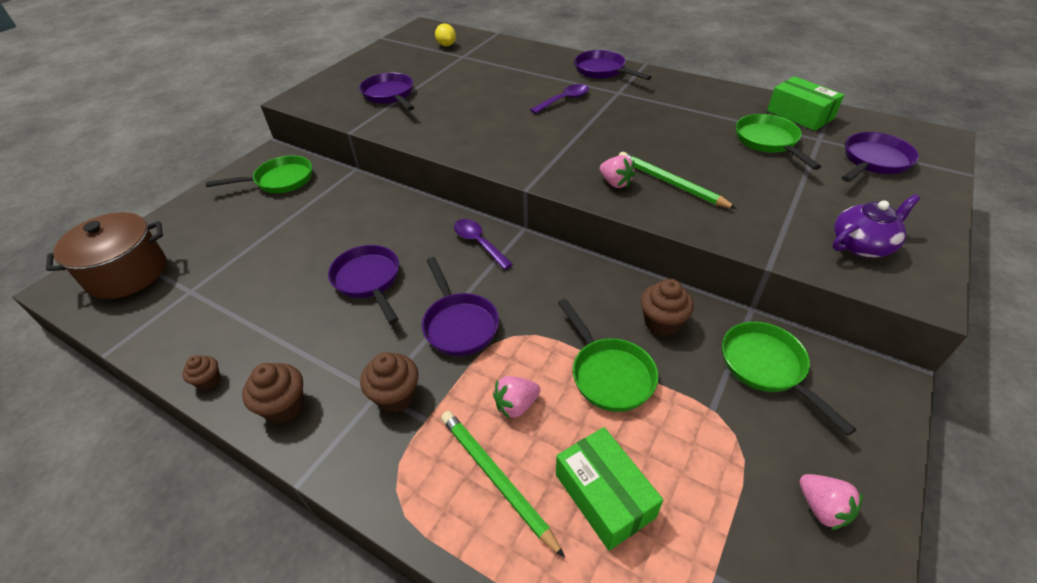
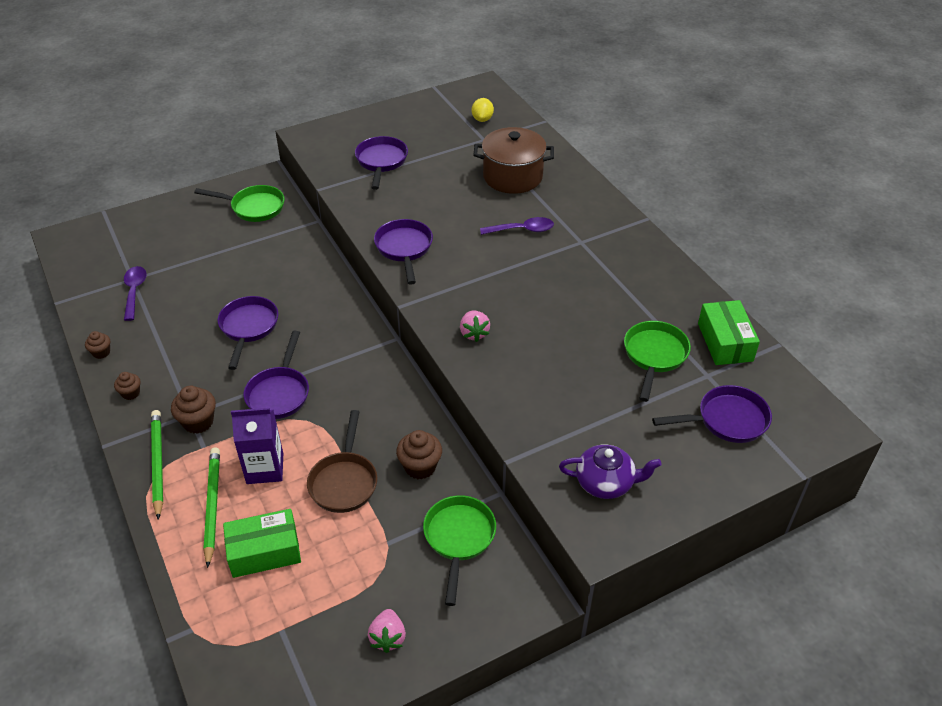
camera: 30 degrees right, 0 degrees up
brown pot [46,212,166,299] -> brown pot moved to [473,127,554,194]
brown cupcake [242,363,304,424] -> brown cupcake [114,372,140,400], size x0.60
purple spoon [454,219,513,270] -> purple spoon moved to [124,266,146,321]
pink strawberry [493,376,540,419] -> purple carton [231,408,283,484]
green box [556,427,663,551] -> green box turned 75 degrees clockwise [223,509,301,578]
green pan [558,299,658,412] -> brown pan [307,410,377,513]
purple pan [574,50,652,80] -> purple pan moved to [374,219,433,285]
green pencil [619,152,737,209] -> green pencil moved to [151,410,163,520]

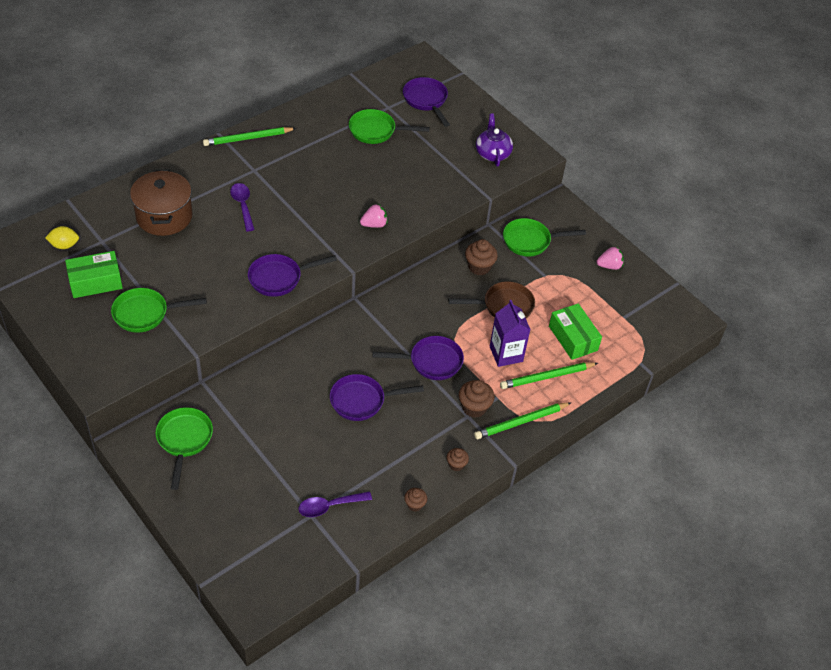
camera: 105 degrees left, 5 degrees up
purple pan [355,136,408,190] -> green pan [111,288,207,333]
green box [698,300,760,365] -> green box moved to [65,251,123,298]
none -> green pencil [203,127,296,146]

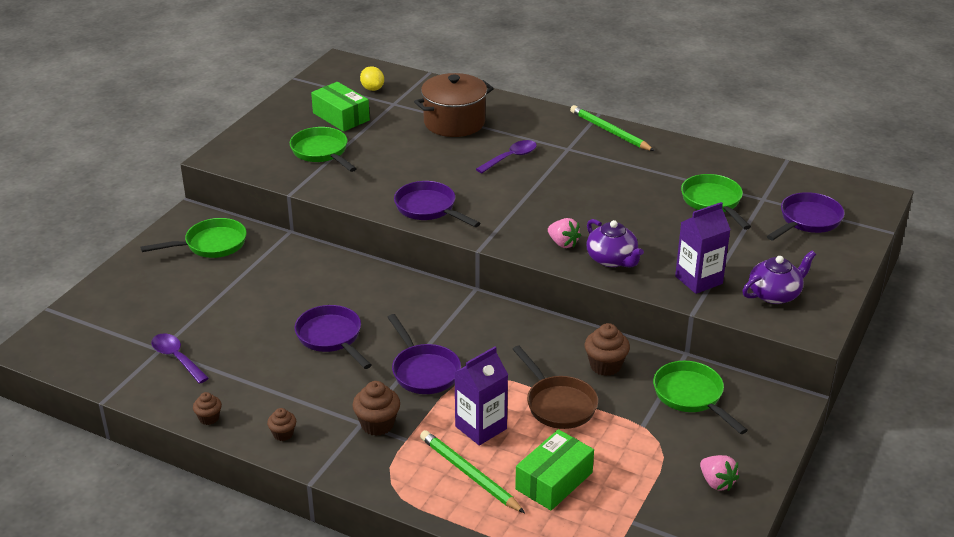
camera: 70 degrees right, 15 degrees down
green pencil [474,402,572,439] -> none
none -> purple teapot [586,219,644,267]
none -> purple carton [675,202,731,294]

